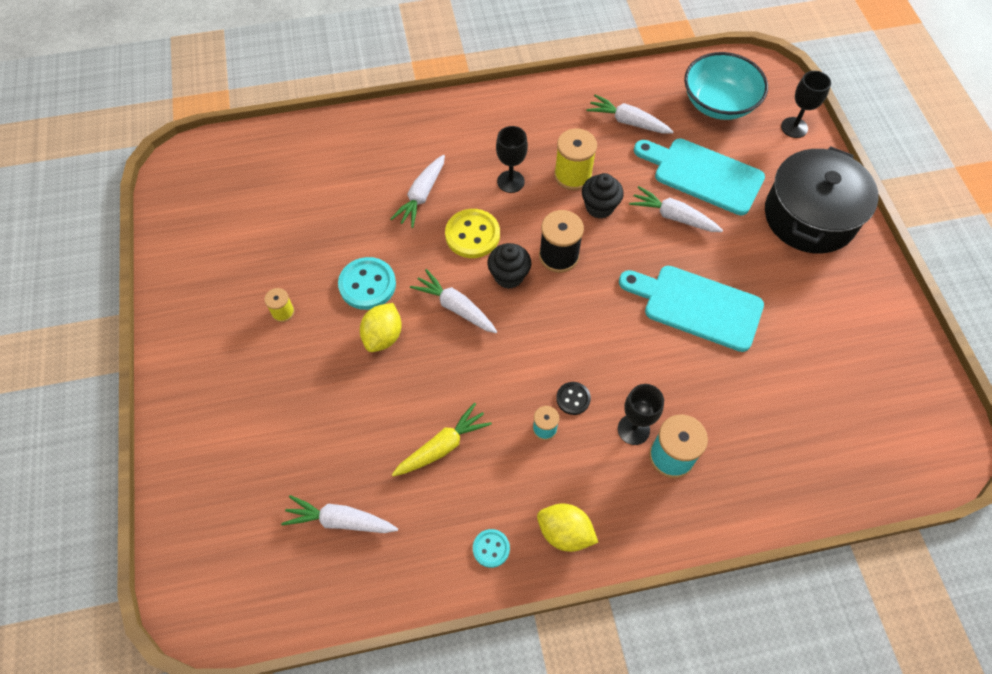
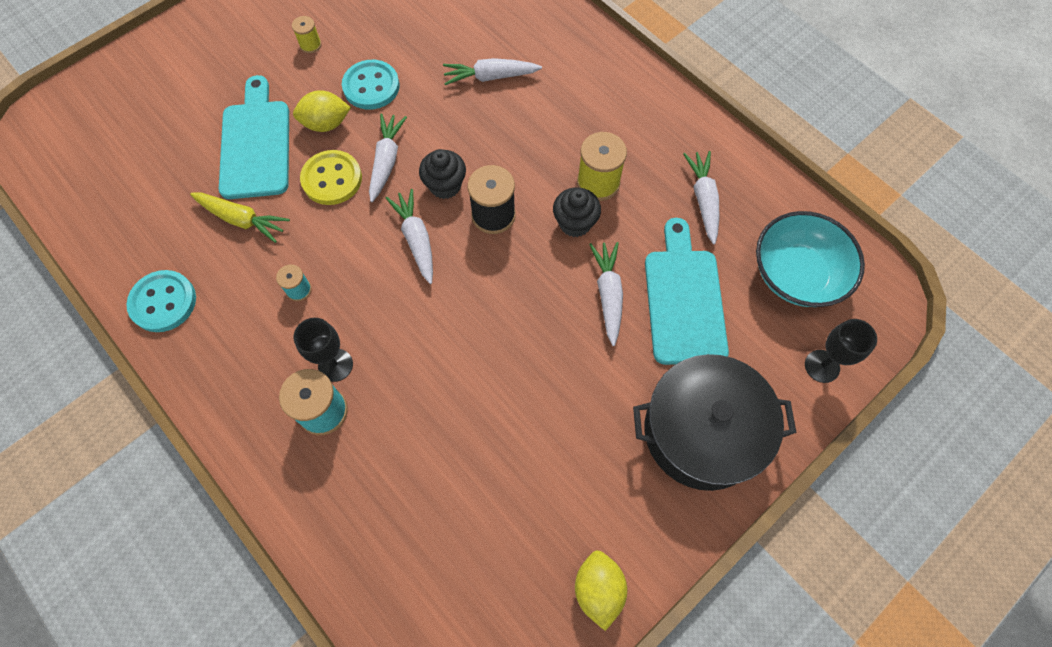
camera: 60 degrees right, 5 degrees up
white carrot [281,495,398,533] -> white carrot moved to [386,189,433,284]
yellow button [445,209,500,258] -> yellow button moved to [300,150,362,205]
turquoise button [473,529,510,568] -> turquoise button [126,270,196,332], size x1.79
black goblet [496,126,528,193] -> none
yellow lemon [537,504,598,552] -> yellow lemon moved to [575,550,627,631]
black button [556,382,591,415] -> none
turquoise cutting board [619,266,764,352] -> turquoise cutting board moved to [219,75,289,199]

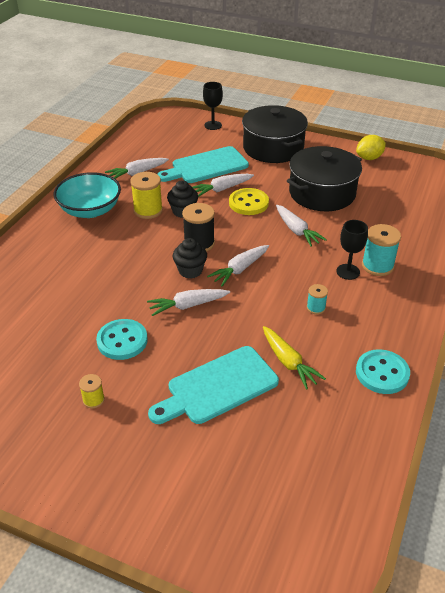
camera: 115 degrees left, 25 degrees down
yellow carrot [190,193,290,243] -> yellow carrot turned 150 degrees clockwise [263,326,326,390]
yellow lemon [293,90,351,132] -> none
yellow button [300,150,362,205] -> yellow button moved to [229,188,269,215]
white carrot [443,58,542,85] -> white carrot moved to [276,205,327,247]
turquoise bowl [756,211,865,307] -> turquoise bowl moved to [54,172,121,218]
none -> black pot [287,146,362,211]

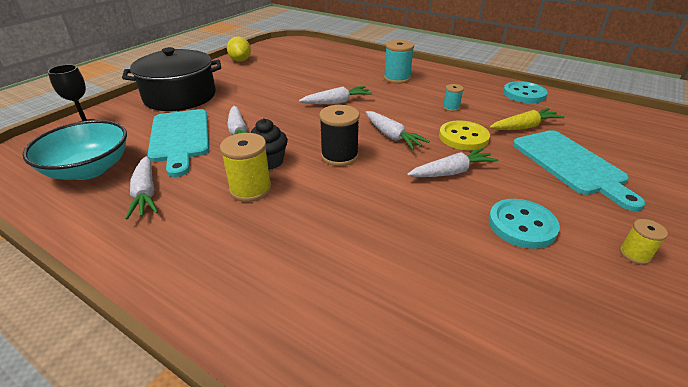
camera: 80 degrees left, 5 degrees down
turquoise bowl [54,172,121,218] -> turquoise bowl moved to [23,120,127,180]
white carrot [147,289,230,316] -> white carrot turned 105 degrees counterclockwise [407,148,498,177]
black cupcake [173,238,207,279] -> none
yellow button [229,188,269,215] -> yellow button moved to [439,120,490,150]
black pot [287,146,362,211] -> none
black goblet [336,220,368,280] -> none

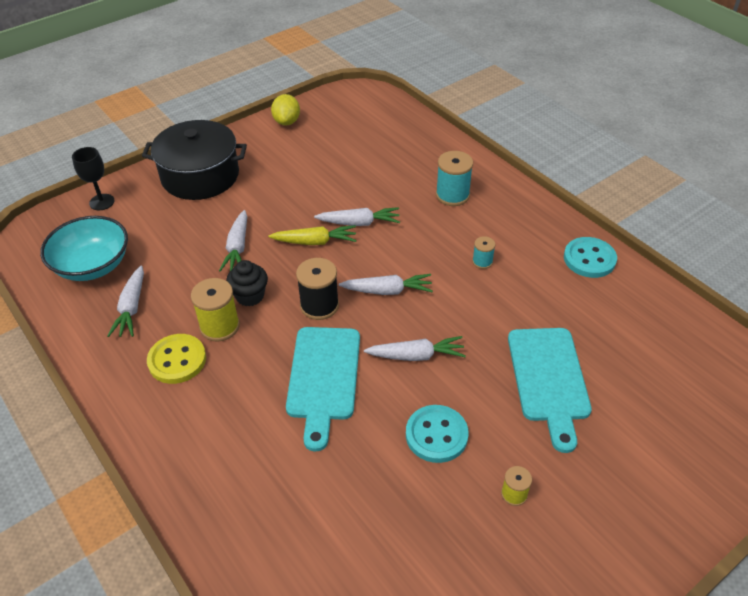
camera: 20 degrees right, 10 degrees up
turquoise cutting board [147,109,209,177] -> turquoise cutting board moved to [286,327,360,452]
white carrot [366,111,430,150] -> white carrot turned 75 degrees counterclockwise [339,274,433,295]
yellow button [439,120,490,150] -> yellow button moved to [147,334,206,384]
yellow carrot [490,108,564,130] -> yellow carrot moved to [268,225,356,245]

